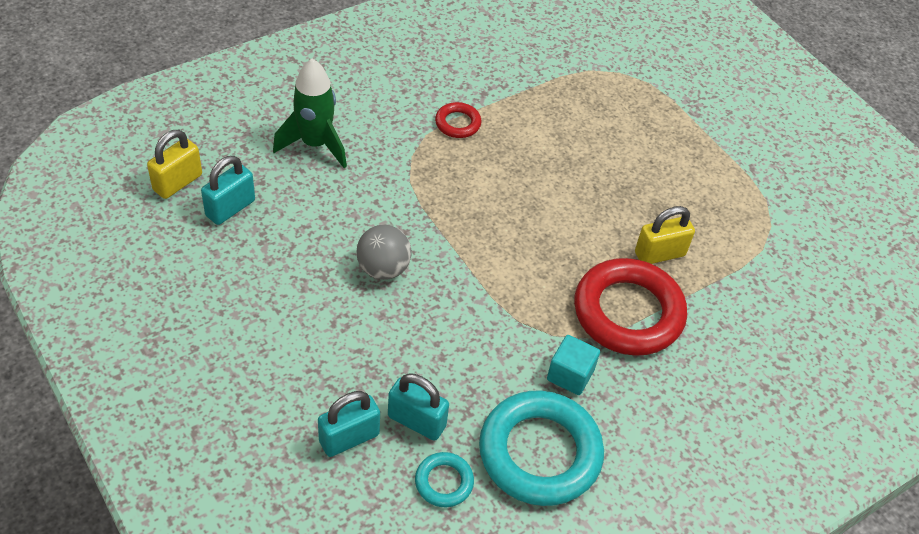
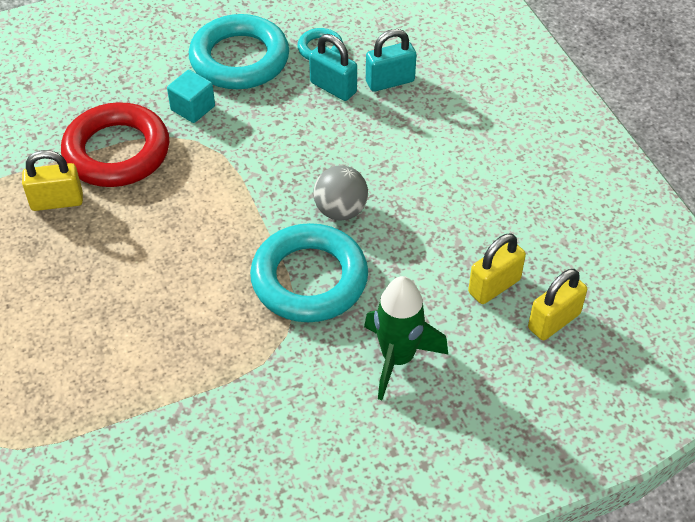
camera: 165 degrees left, 0 degrees up
turquoise padlock [201,156,255,225] -> yellow padlock [468,234,526,304]
red ring [435,102,481,138] -> none
none -> turquoise ring [250,223,368,322]

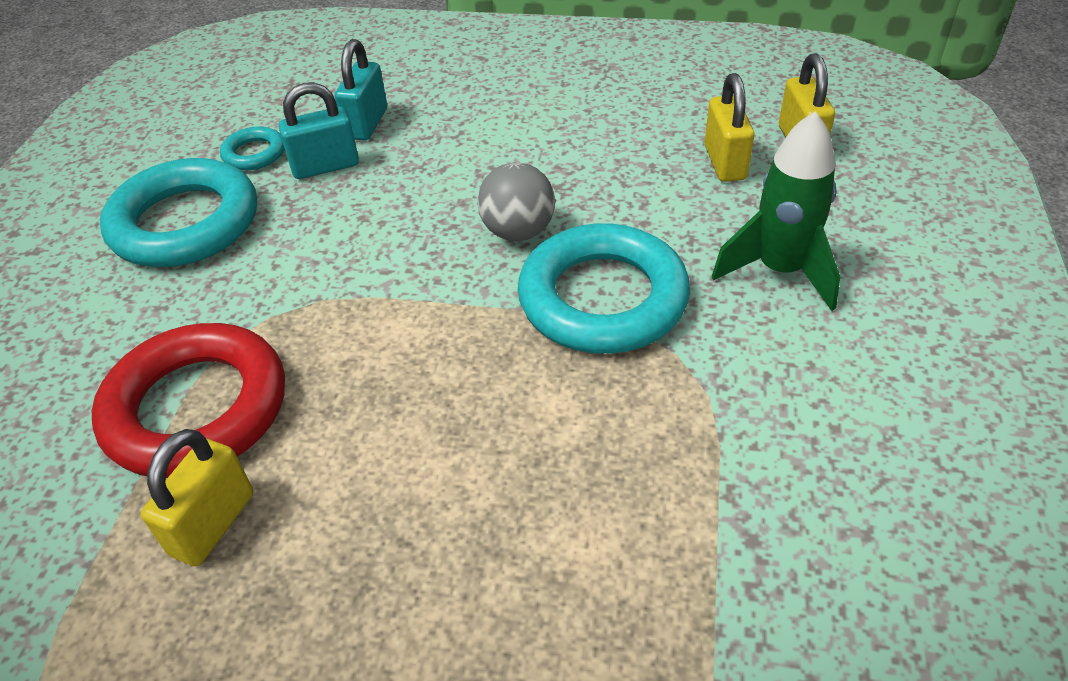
camera: 55 degrees left, 5 degrees down
turquoise cube [167,70,215,123] -> none

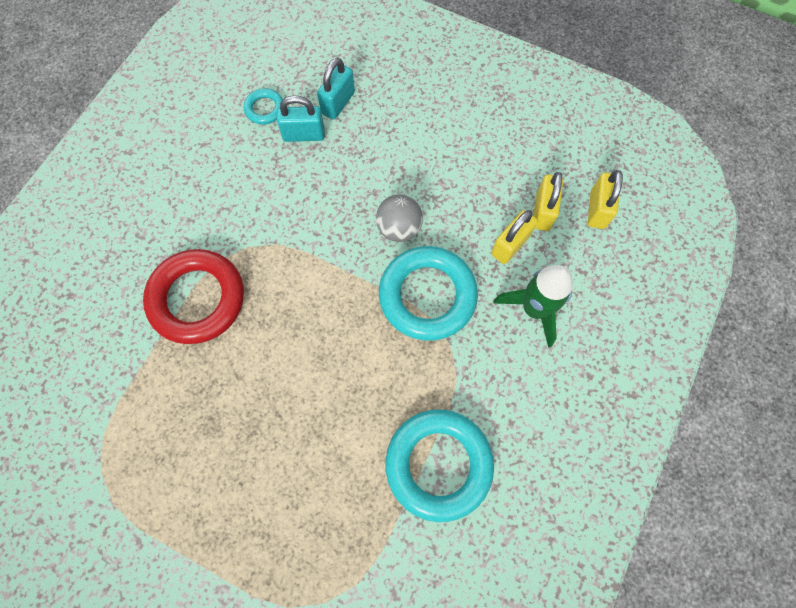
camera: 15 degrees right, 25 degrees up
turquoise ring [100,158,257,267] -> turquoise ring moved to [385,409,494,522]
yellow padlock [141,429,253,566] -> yellow padlock moved to [491,210,538,264]

